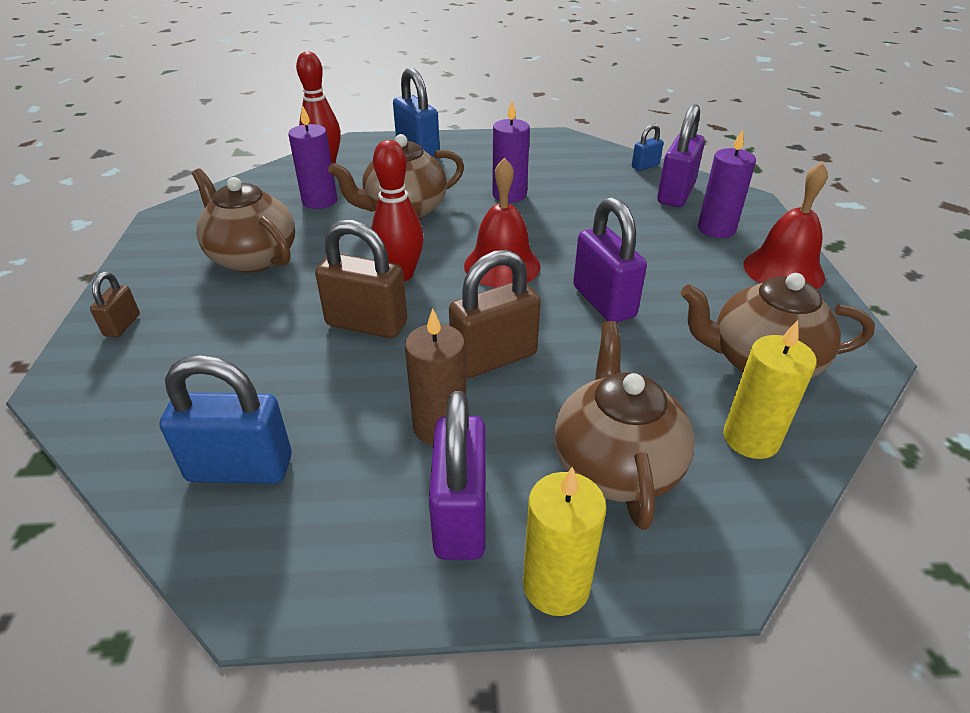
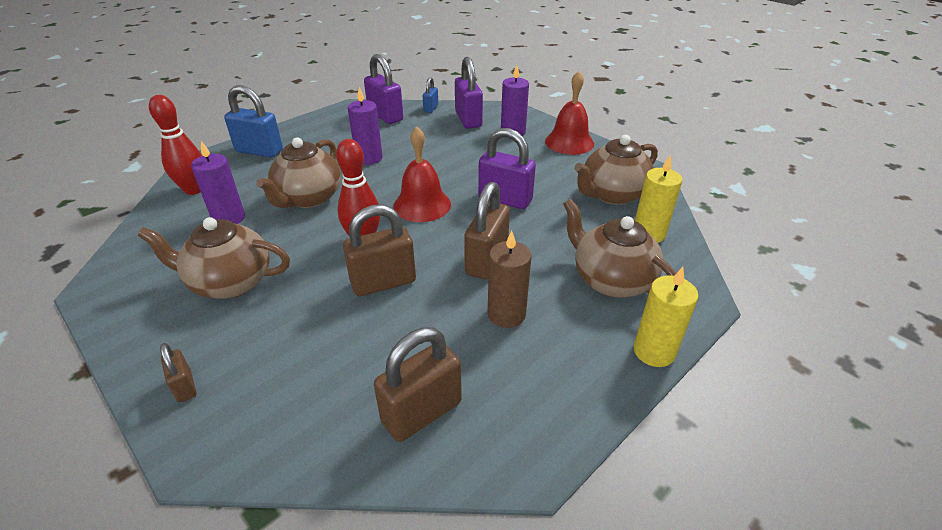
camera: 40 degrees left, 0 degrees up
blue padlock [159,355,292,484] -> brown padlock [374,327,462,442]
purple padlock [429,391,486,560] -> purple padlock moved to [364,54,403,124]

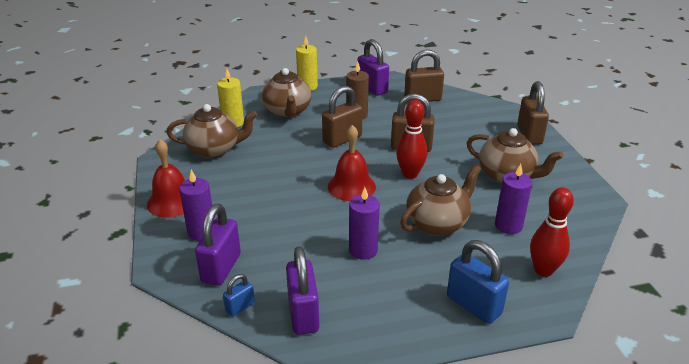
camera: 150 degrees left, 5 degrees down
brown padlock [160,343,196,402] -> brown padlock [517,81,549,145], size x1.91
purple padlock [478,128,536,209] -> purple padlock moved to [358,39,389,96]

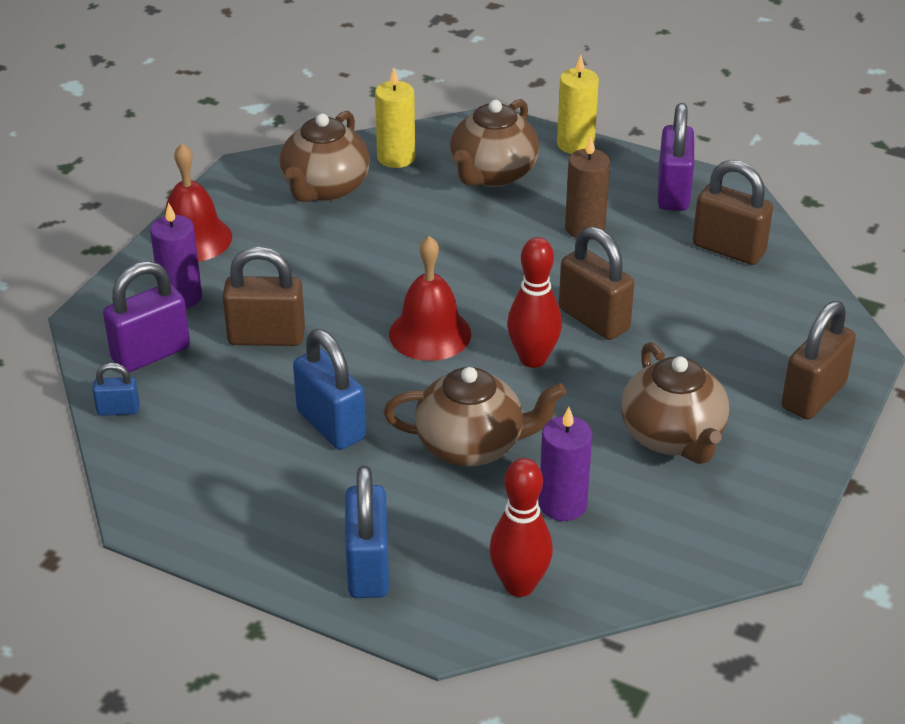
camera: 40 degrees right, 5 degrees up
brown teapot [167,104,257,158] -> brown teapot turned 75 degrees clockwise [279,111,370,202]
purple padlock [286,246,319,335] -> none
brown padlock [322,86,363,148] -> brown padlock moved to [222,247,305,346]
purple candle [349,187,380,260] -> blue padlock [293,329,366,450]

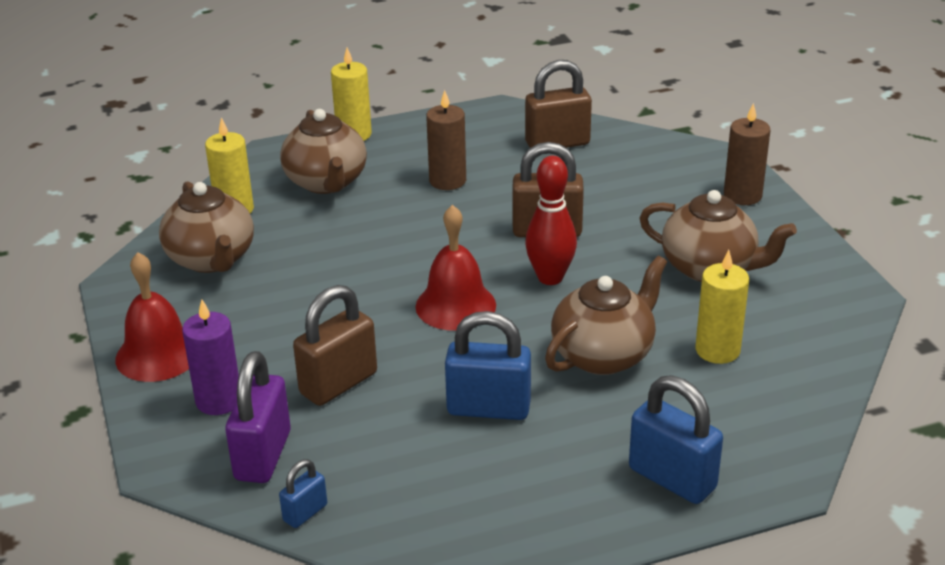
camera: 45 degrees left, 5 degrees down
red bowling pin [489,458,553,597] -> none
purple candle [539,407,592,521] -> yellow candle [695,250,749,364]
purple padlock [658,103,694,211] -> none
brown padlock [781,301,856,420] -> brown candle [724,103,771,205]

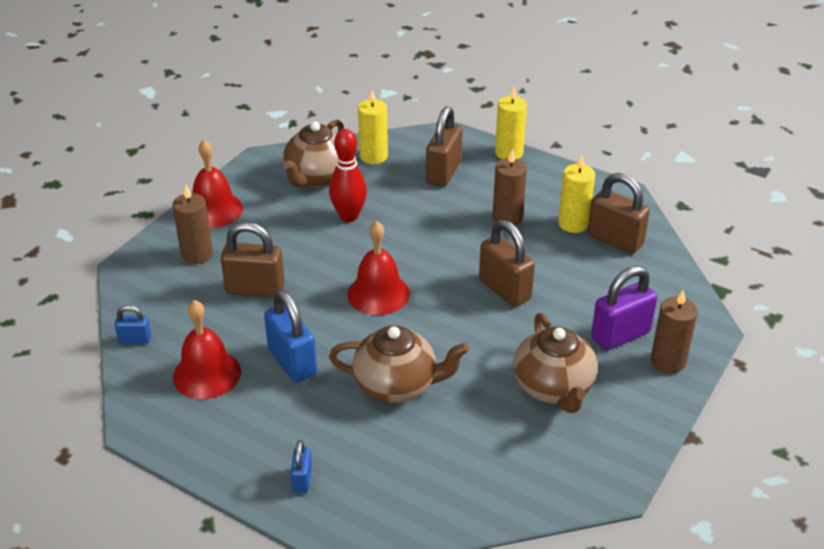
camera: 50 degrees right, 5 degrees up
purple candle [182,300,239,415] -> brown candle [172,185,213,264]
purple padlock [225,351,291,483] -> purple padlock moved to [591,266,657,350]
brown teapot [280,109,367,194] -> brown padlock [426,106,462,186]
red bowling pin [525,156,577,285] -> red bowling pin moved to [329,129,367,222]
blue padlock [629,375,723,504] -> blue padlock [291,440,312,493], size x0.52
yellow candle [695,250,749,364] -> yellow candle moved to [558,155,595,233]
none -> red bell [173,300,241,399]

